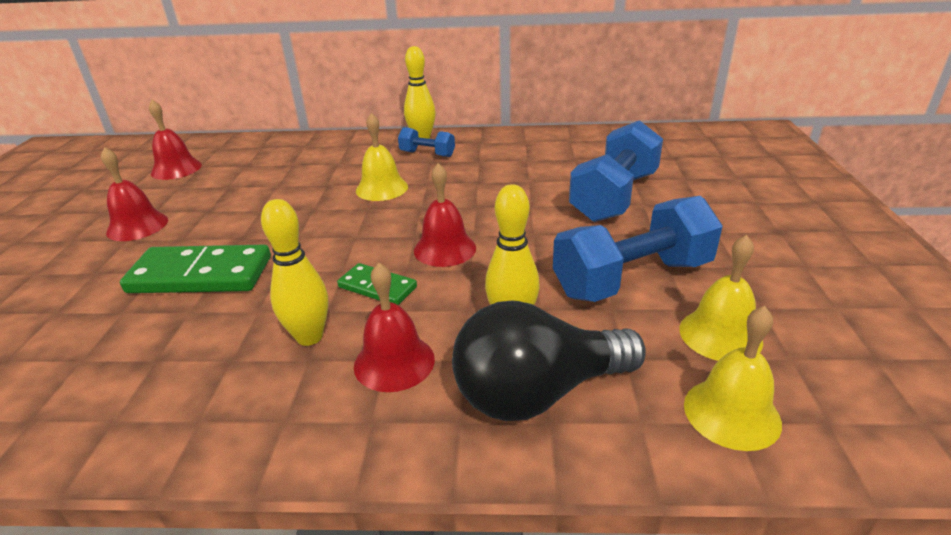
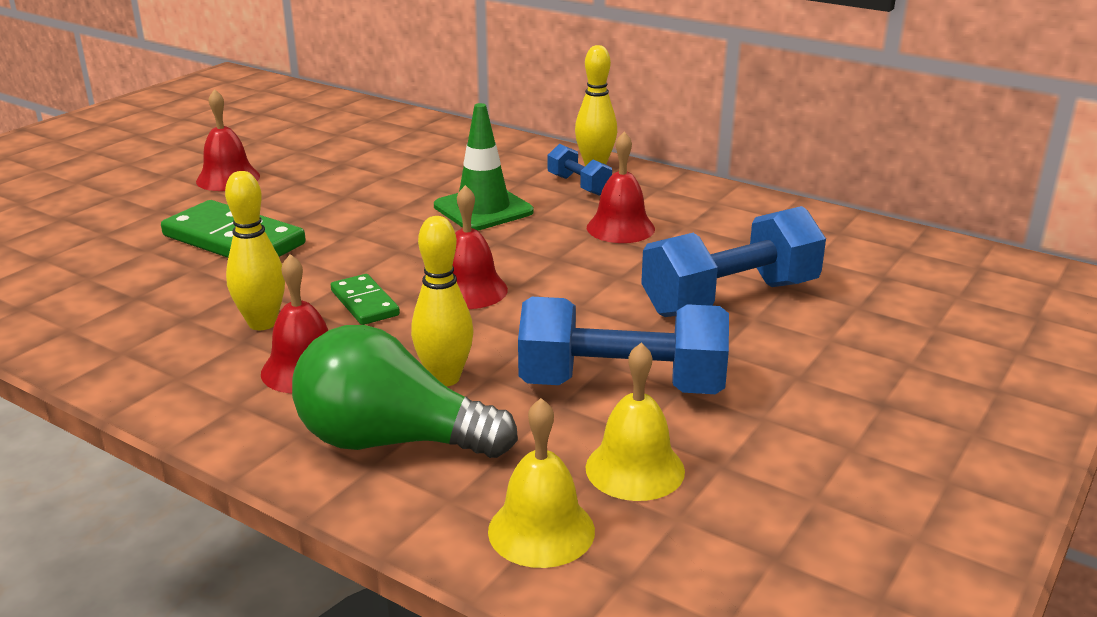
camera: 30 degrees right, 5 degrees down
red bell [149,100,202,180] -> red bell moved to [587,131,655,243]
yellow bell [356,113,408,201] -> green traffic cone [434,103,534,231]
black light bulb [452,301,646,421] -> green light bulb [292,325,518,458]

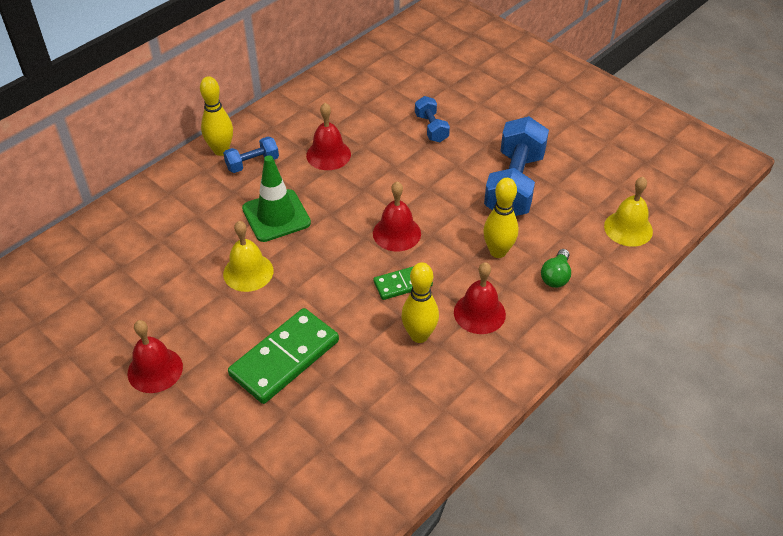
camera: 80 degrees left, 20 degrees up
green light bulb [292,325,518,458] -> green light bulb [541,249,571,288], size x0.46
yellow bell [586,343,685,501] -> yellow bell moved to [223,221,273,292]
blue dumbbell [641,206,826,317] -> blue dumbbell [415,96,450,142], size x0.50

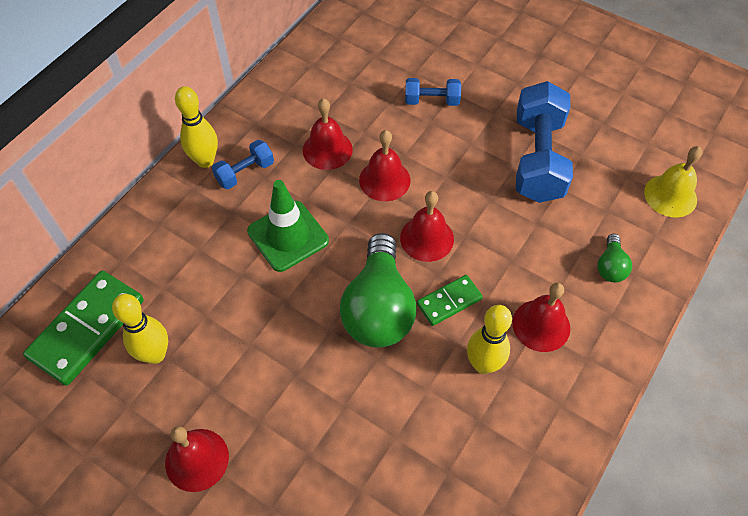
camera: 10 degrees left, 10 degrees up
yellow bell [223,221,273,292] -> none
green domino [228,308,339,404] -> green domino moved to [23,271,144,386]
blue dumbbell [415,96,450,142] -> blue dumbbell turned 60 degrees counterclockwise [405,78,461,106]
yellow bowling pin [483,178,518,258] -> yellow bowling pin moved to [112,294,168,364]
none -> green light bulb [340,233,416,348]
none -> red bell [359,130,410,201]

